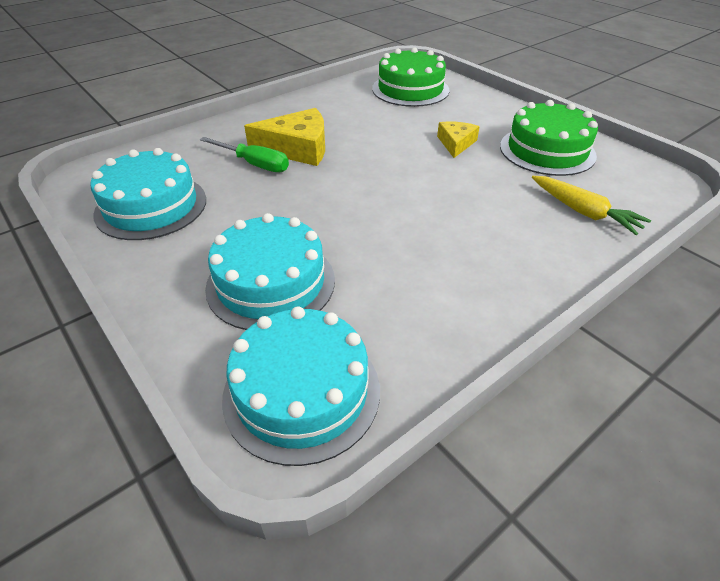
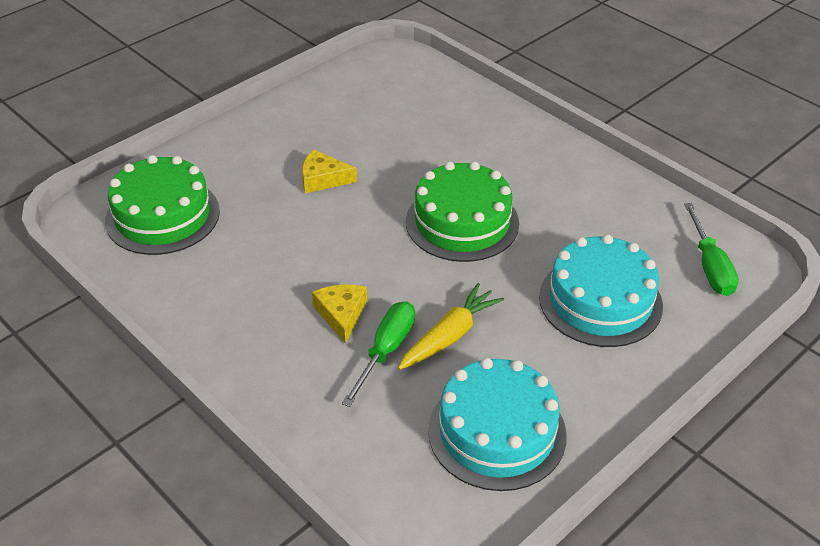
camera: 95 degrees left, 0 degrees up
turquoise cake [222,306,380,466] -> green screwdriver [684,203,739,296]
yellow cheese [244,108,325,166] -> yellow cheese [312,284,367,344], size x0.59
green cake [500,100,598,176] -> green cake moved to [406,162,519,262]
yellow carrot [532,176,651,235] -> yellow carrot moved to [398,283,504,370]

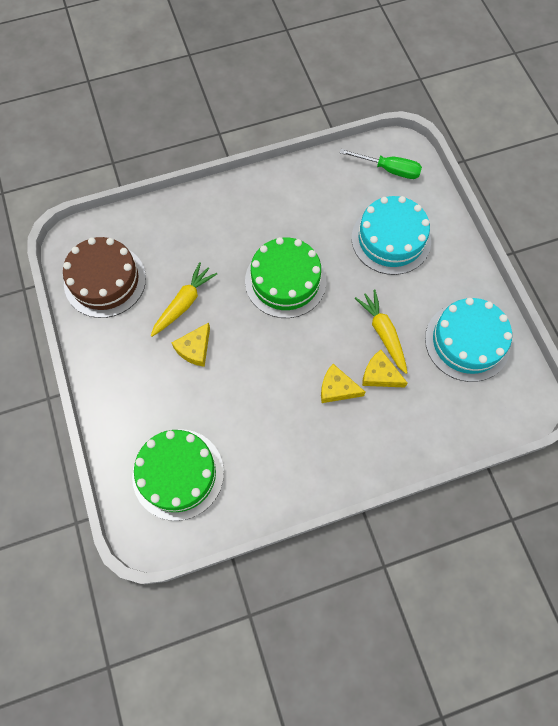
camera: 65 degrees left, 25 degrees up
green screwdriver [342,301,415,407] -> yellow cheese [362,350,407,388]
none -> brown cake [63,237,146,318]
none -> yellow carrot [151,262,217,337]

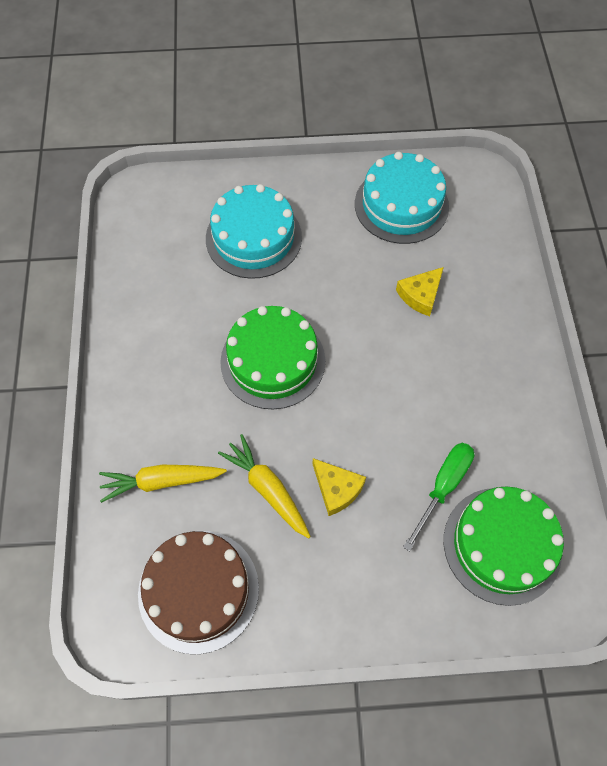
camera: 75 degrees left, 5 degrees down
yellow cheese [321,364,366,403] -> none
green screwdriver [340,149,422,179] -> green screwdriver moved to [403,443,474,551]
yellow carrot [355,290,408,374] -> yellow carrot moved to [99,465,227,503]

